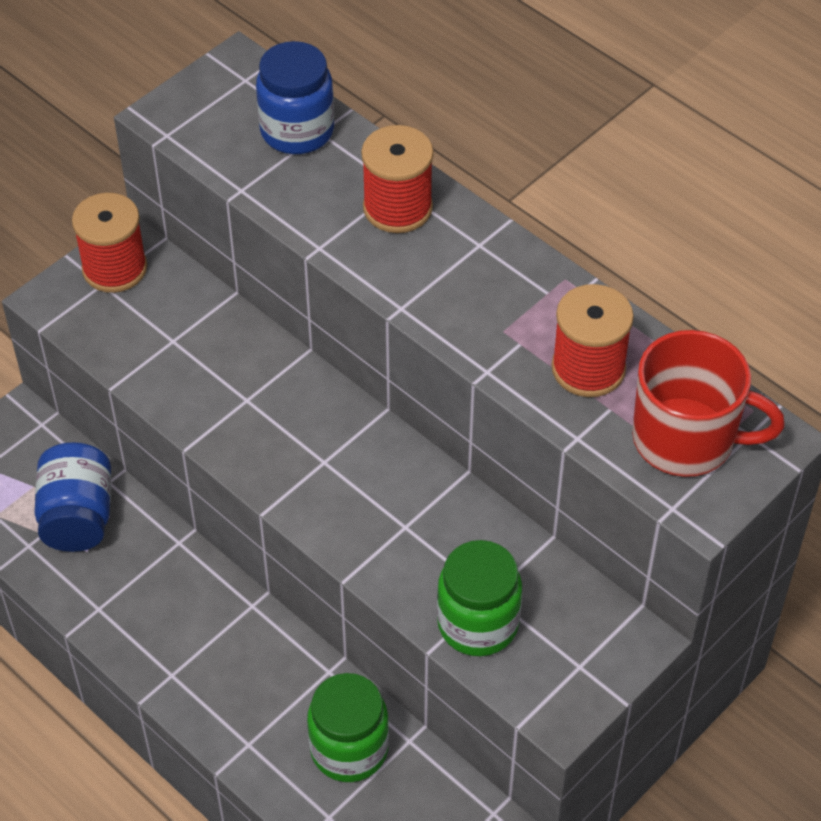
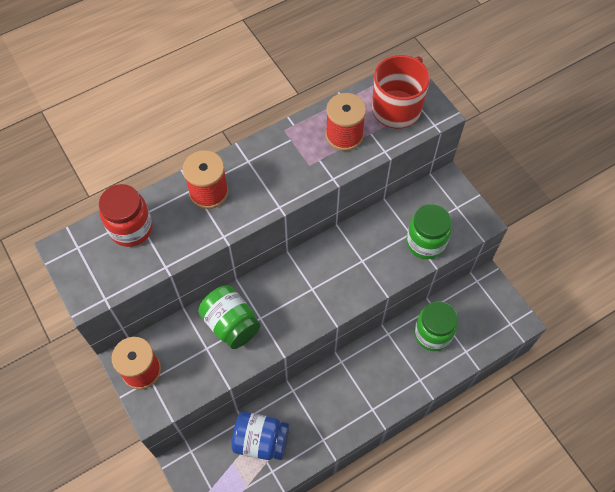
camera: 75 degrees left, 10 degrees up
blue jar [256,41,334,154] -> red jar [99,184,153,247]
none -> green jar [198,285,261,349]

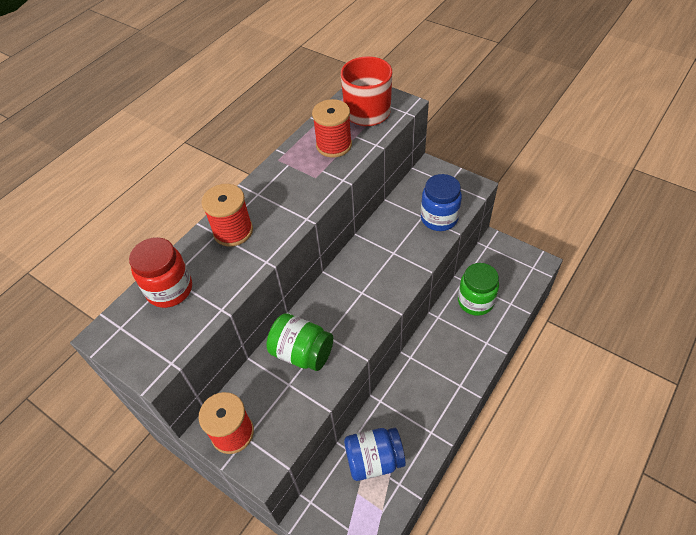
camera: 20 degrees left, 10 degrees down
green jar [406,204,452,259] -> blue jar [421,174,462,231]

